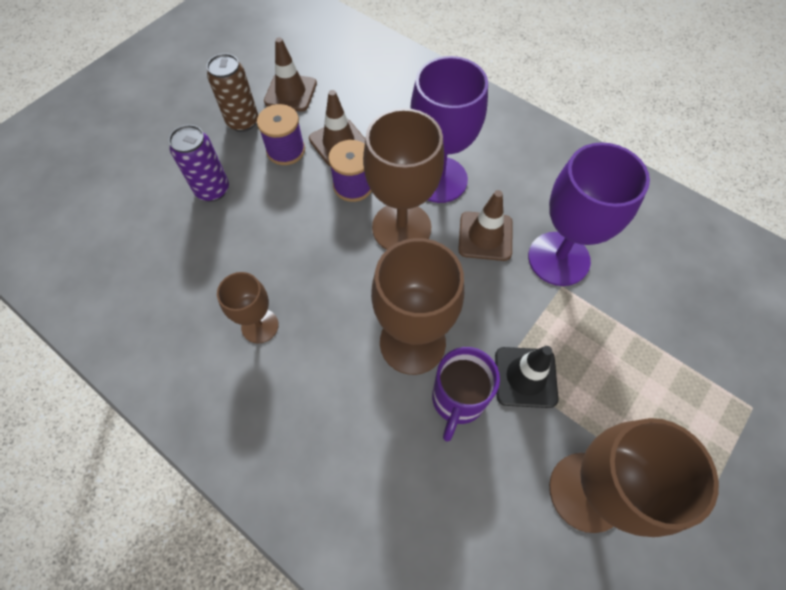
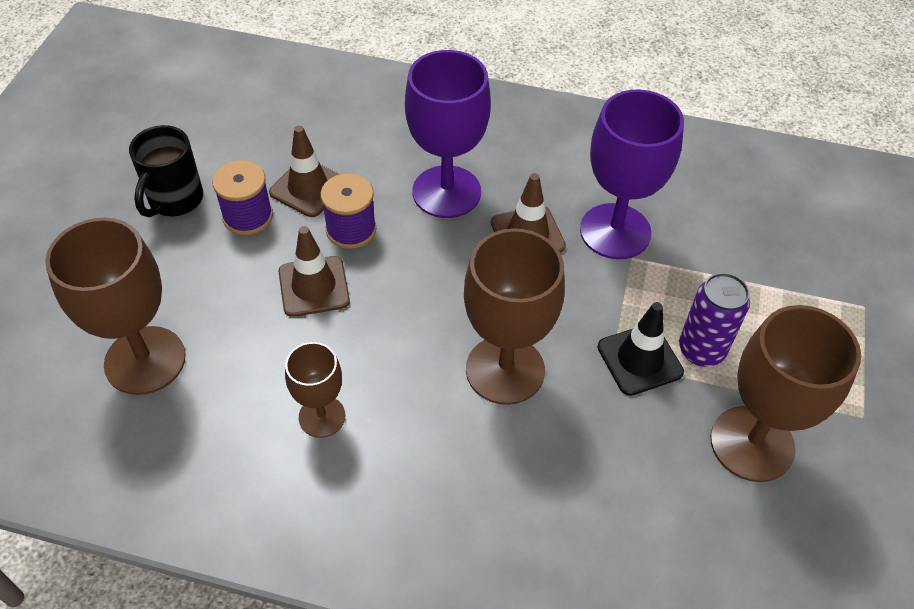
camera: 25 degrees left, 10 degrees down
purple can [169,125,229,202] -> purple can moved to [679,273,750,367]
brown can [207,53,258,132] -> black mug [129,125,203,217]
brown traffic cone [264,37,317,112] -> brown traffic cone moved to [278,226,350,317]
brown goblet [363,108,444,250] -> brown goblet moved to [45,218,186,395]
purple mug [432,347,500,442] -> none

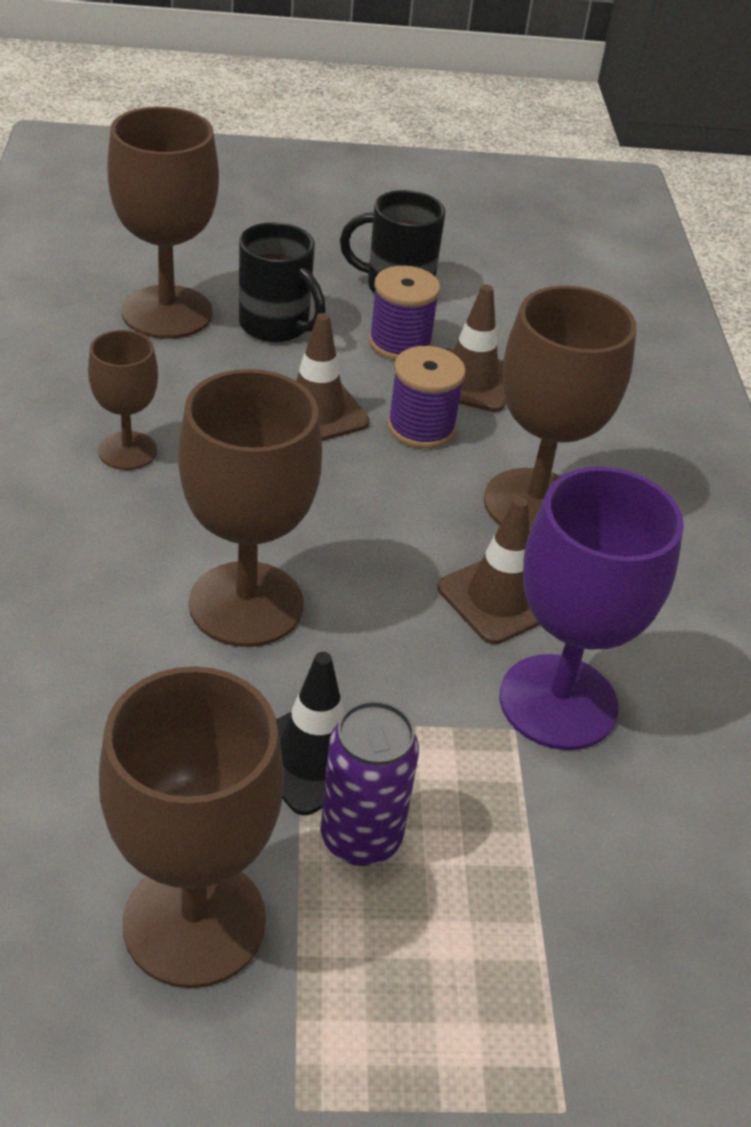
camera: 70 degrees right, 10 degrees down
purple goblet [405,50,491,218] -> brown goblet [484,286,636,532]
none -> black mug [239,222,326,342]

